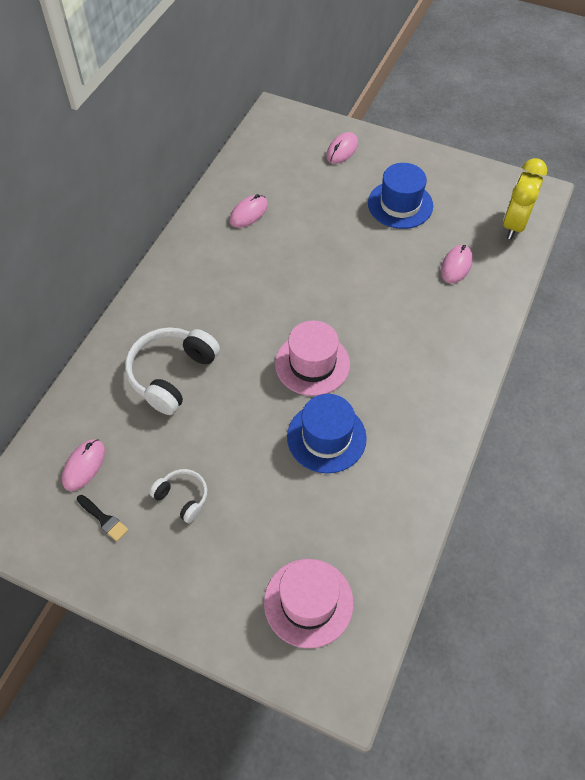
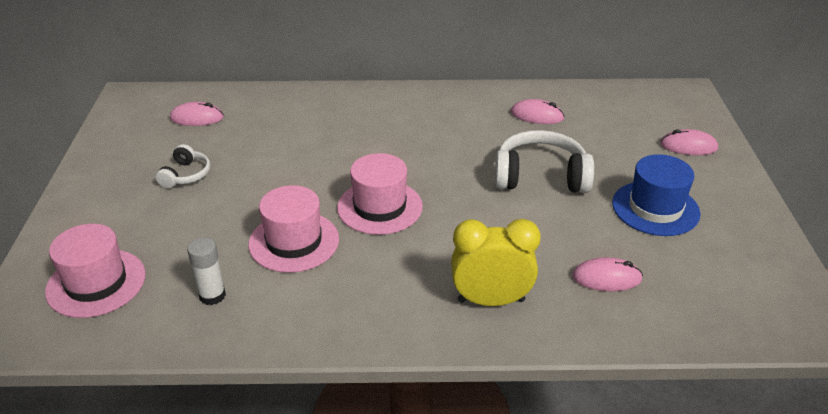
camera: 65 degrees right, 20 degrees down
black brush [77,495,128,541] -> none
white headphones [125,327,220,415] -> white headphones moved to [495,130,594,193]
blue hat [287,394,367,473] -> pink hat [248,185,339,273]
yellow clock [503,158,547,239] -> yellow clock moved to [451,219,541,306]
none -> white glue stick [187,237,226,305]

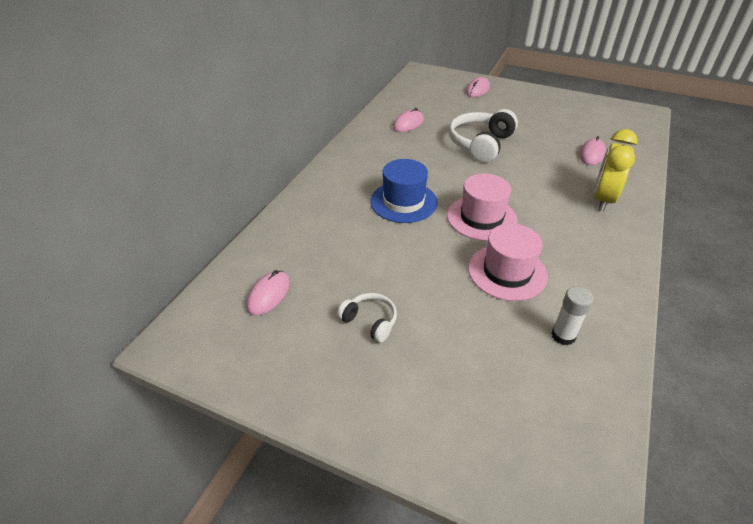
camera: 65 degrees left, 5 degrees up
pink hat [45,224,146,318] -> none
blue hat [612,154,700,236] -> blue hat moved to [370,159,438,223]

